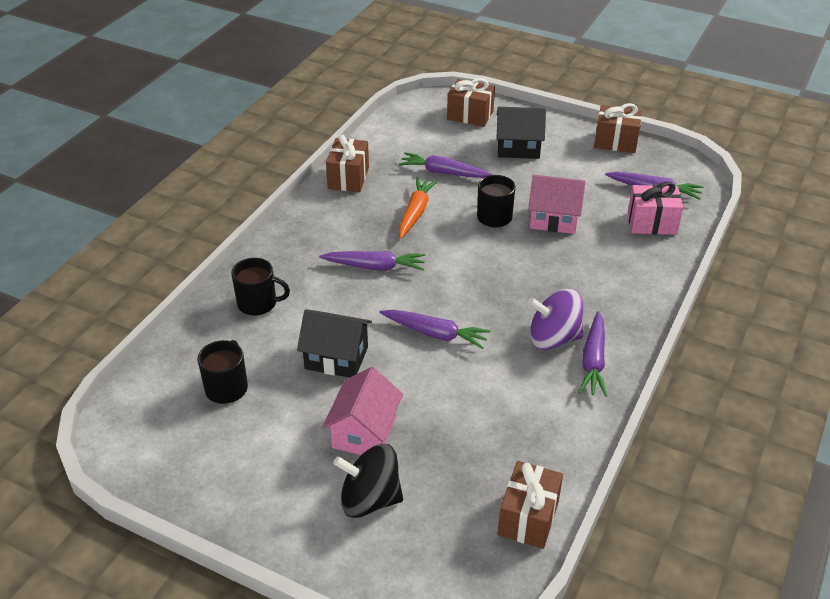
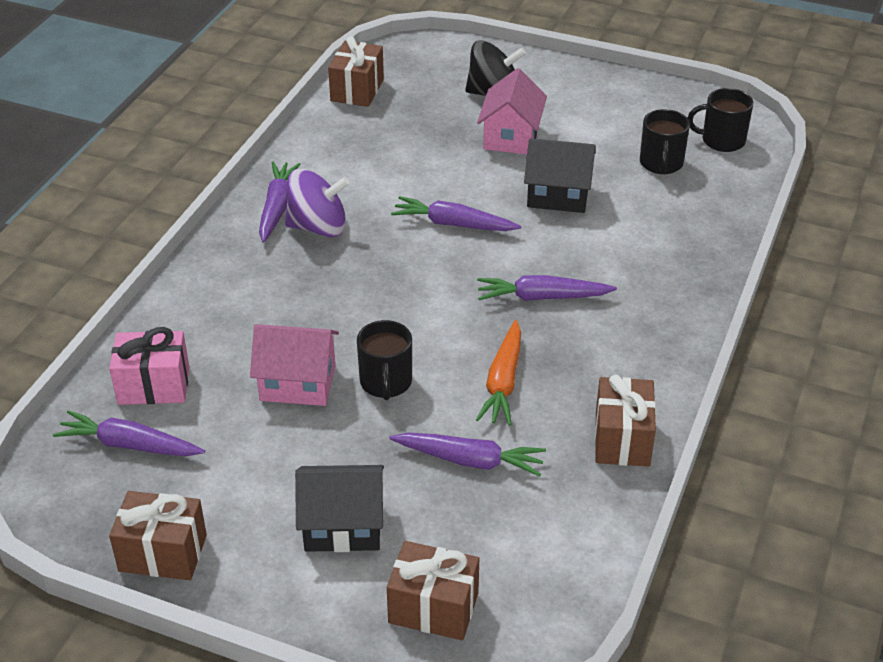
camera: 175 degrees right, 0 degrees up
black mug [231,258,290,315] -> black mug moved to [687,88,753,152]

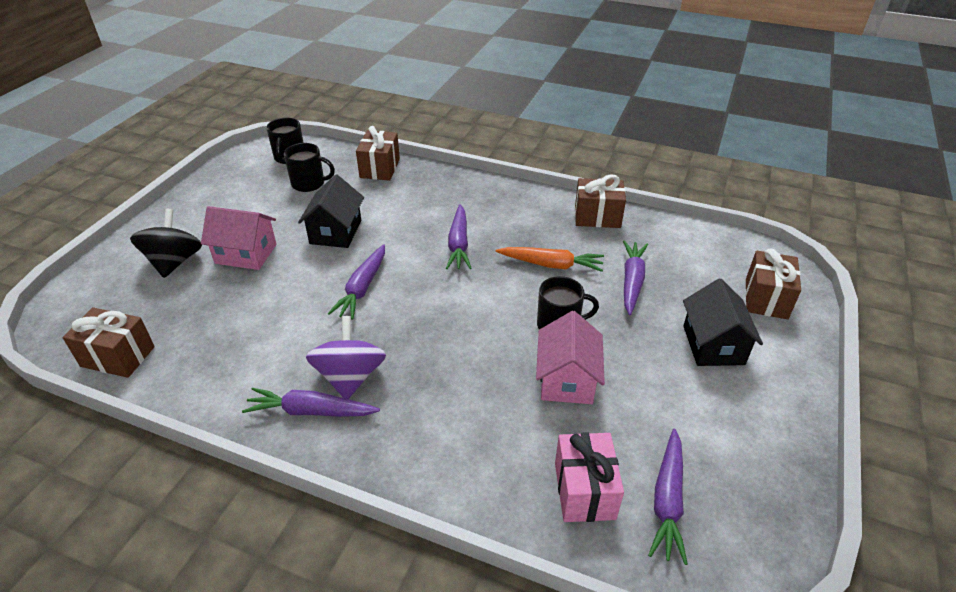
camera: 90 degrees left, 0 degrees up
brown gift [109,491,207,580] -> brown gift moved to [356,126,400,181]

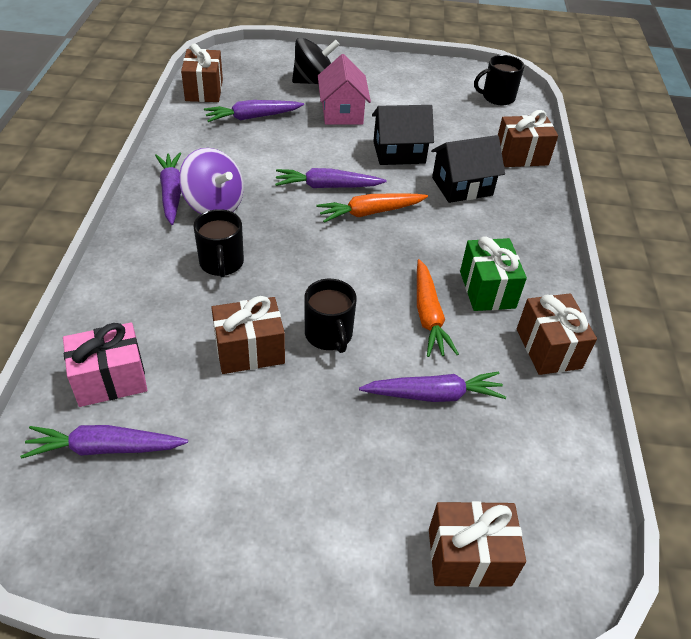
camera: 70 degrees right, 5 degrees up
black mug [284,143,335,192] -> black mug moved to [193,209,244,277]
purple spinning top [306,316,386,399] -> purple spinning top turned 60 degrees clockwise [179,148,244,214]
purple carrot [446,204,472,269] -> purple carrot moved to [204,100,304,122]
pink house [536,311,605,404] -> brown gift [211,296,285,374]
black house [683,278,763,366] -> black house moved to [431,135,505,203]
none -> orange carrot [316,194,428,223]
none -> green gift [460,236,527,311]

